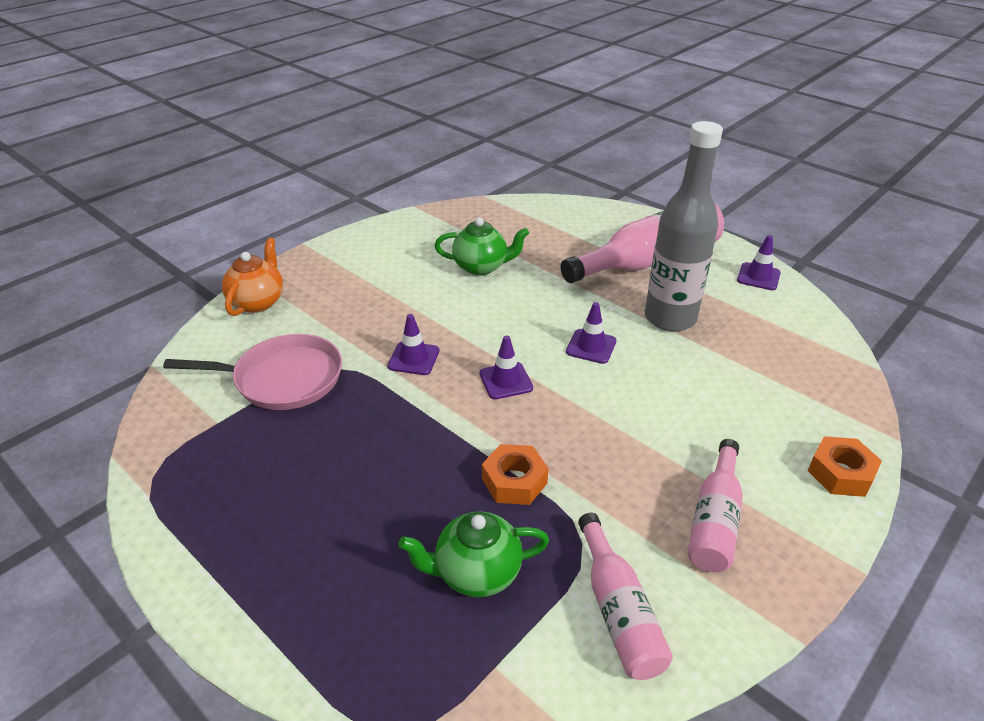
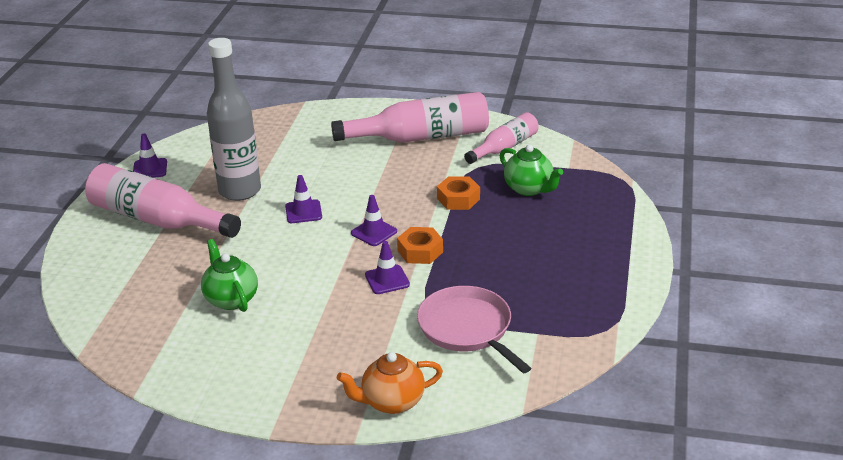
camera: 120 degrees left, 5 degrees down
pink bottle [687,439,743,572] -> pink bottle [331,92,489,142], size x1.70
orange nut [808,436,882,497] -> orange nut moved to [397,227,443,264]

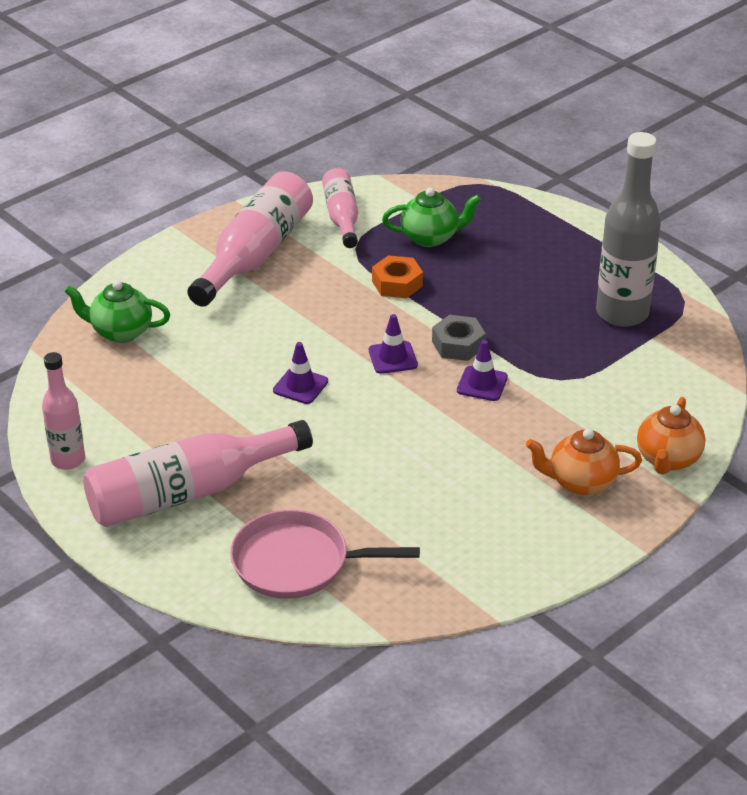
camera: 55 degrees left, 5 degrees up
purple traffic cone [133,134,167,178] -> pink bottle [42,352,85,470]
green teapot [201,239,258,312] -> green teapot moved to [64,280,170,343]
grey bottle [207,38,261,201] -> grey bottle moved to [596,132,661,327]
orange nut [397,227,443,264] -> grey nut [432,315,486,361]
pink pan [417,286,531,373] -> pink pan moved to [230,510,420,599]
none -> orange teapot [526,429,642,495]

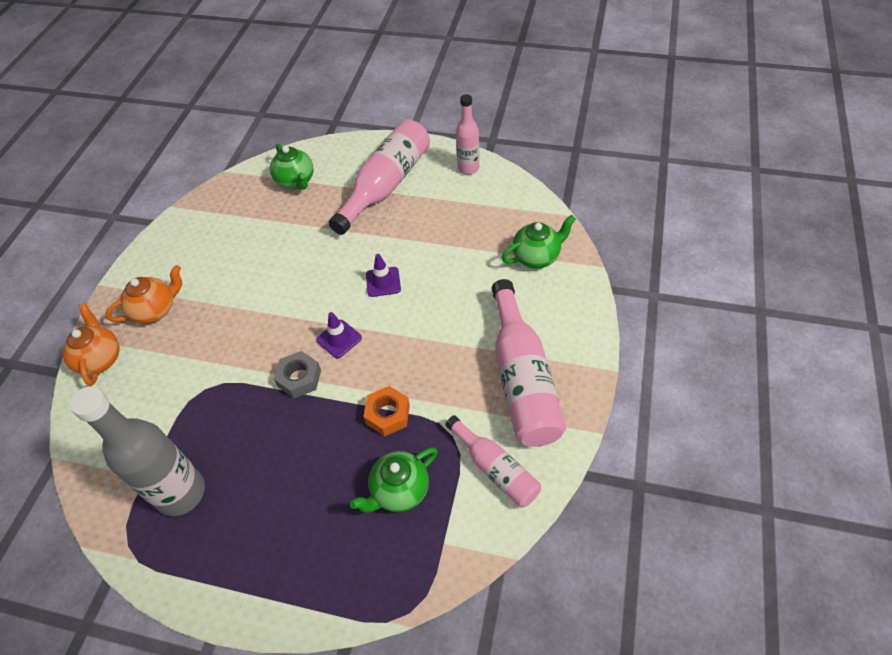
camera: 150 degrees right, 15 degrees up
pink pan [230,510,420,599] -> green teapot [270,143,314,190]
purple traffic cone [457,340,508,401] -> none

